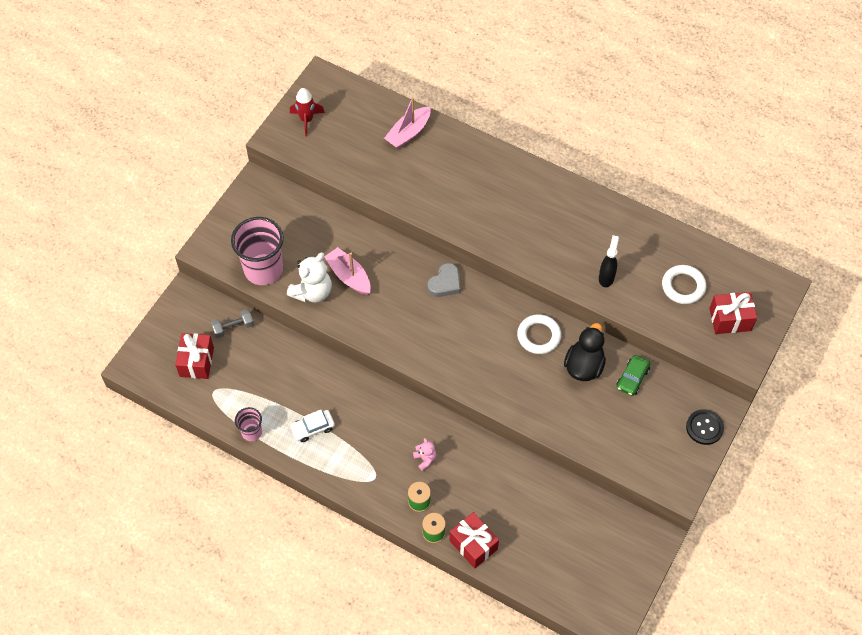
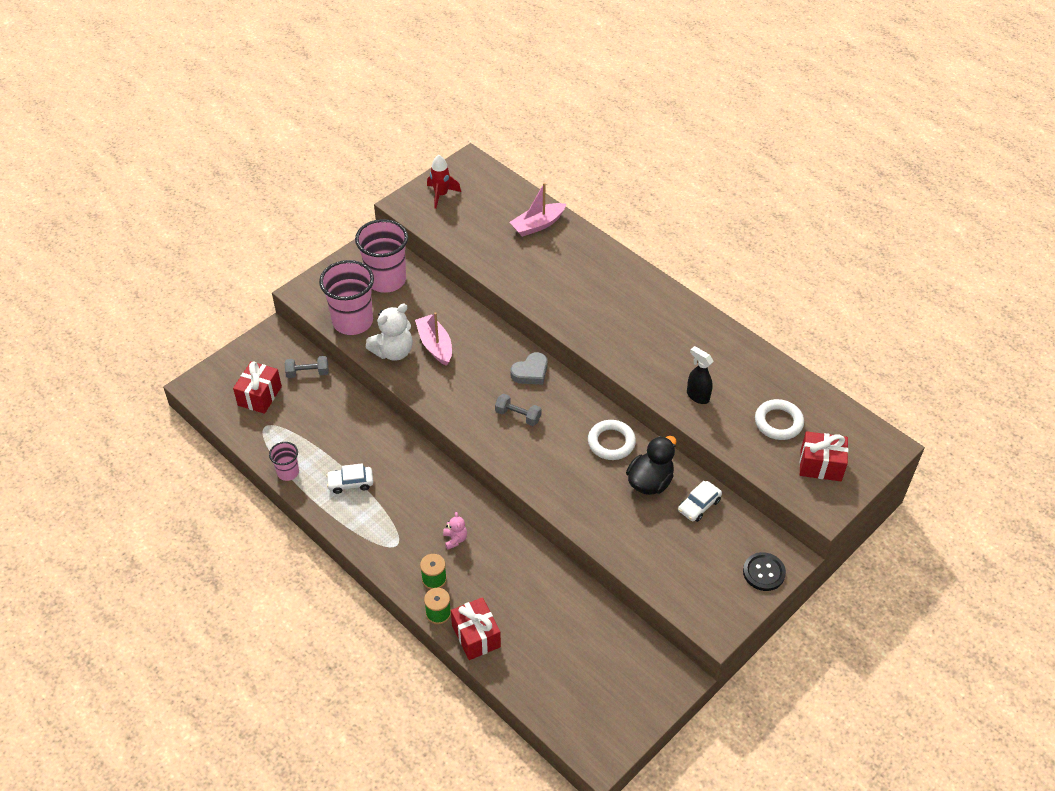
camera: 15 degrees right, 10 degrees down
black spray bottle [599,235,619,287] -> black spray bottle turned 75 degrees counterclockwise [687,346,714,404]
green car [616,355,650,396] -> white car [678,481,722,522]
none -> pink cup [355,219,408,293]
none -> grey dumbbell [495,394,541,426]

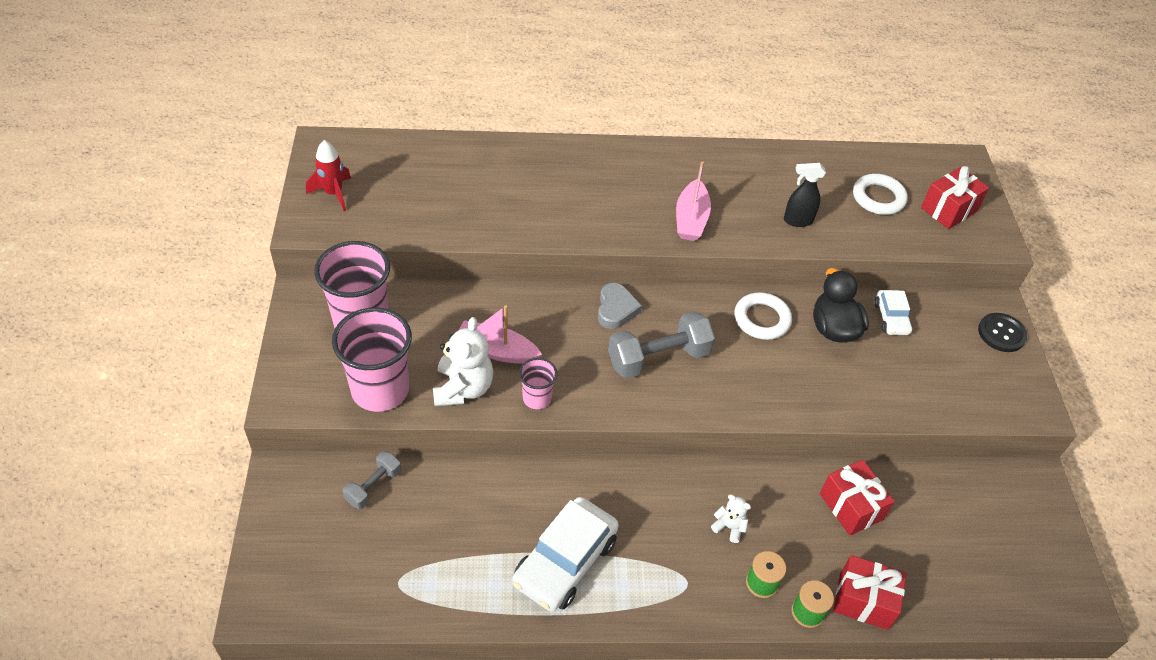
camera: 50 degrees left, 0 degrees up
red gift [233,361,282,414] -> red gift moved to [820,460,895,536]
pink cup [269,442,299,481] -> pink cup moved to [519,358,558,409]
white car [326,463,373,494] -> white car [512,497,619,612], size x1.87
pink teddy bear [443,512,467,550] -> white teddy bear [711,494,751,543]
grey dumbbell [495,394,541,426] -> grey dumbbell [608,311,715,378], size x1.76
pink boat [510,183,566,237] -> pink boat moved to [676,161,711,241]

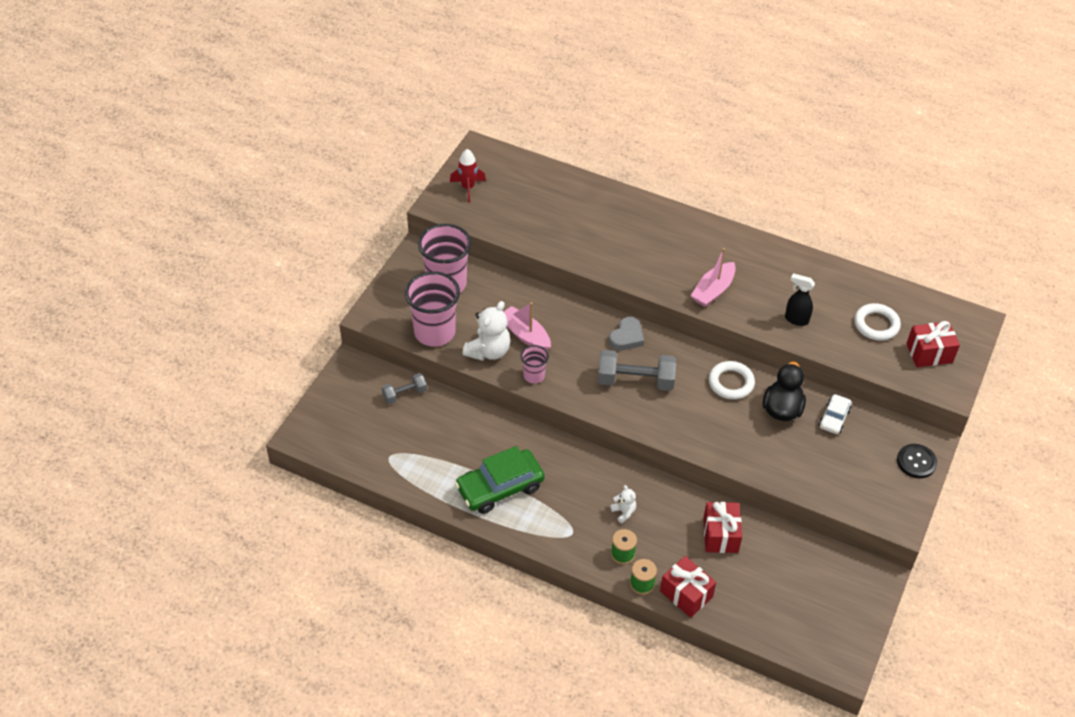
camera: 30 degrees right, 0 degrees up
white car [512,497,619,612] -> green car [455,446,545,514]

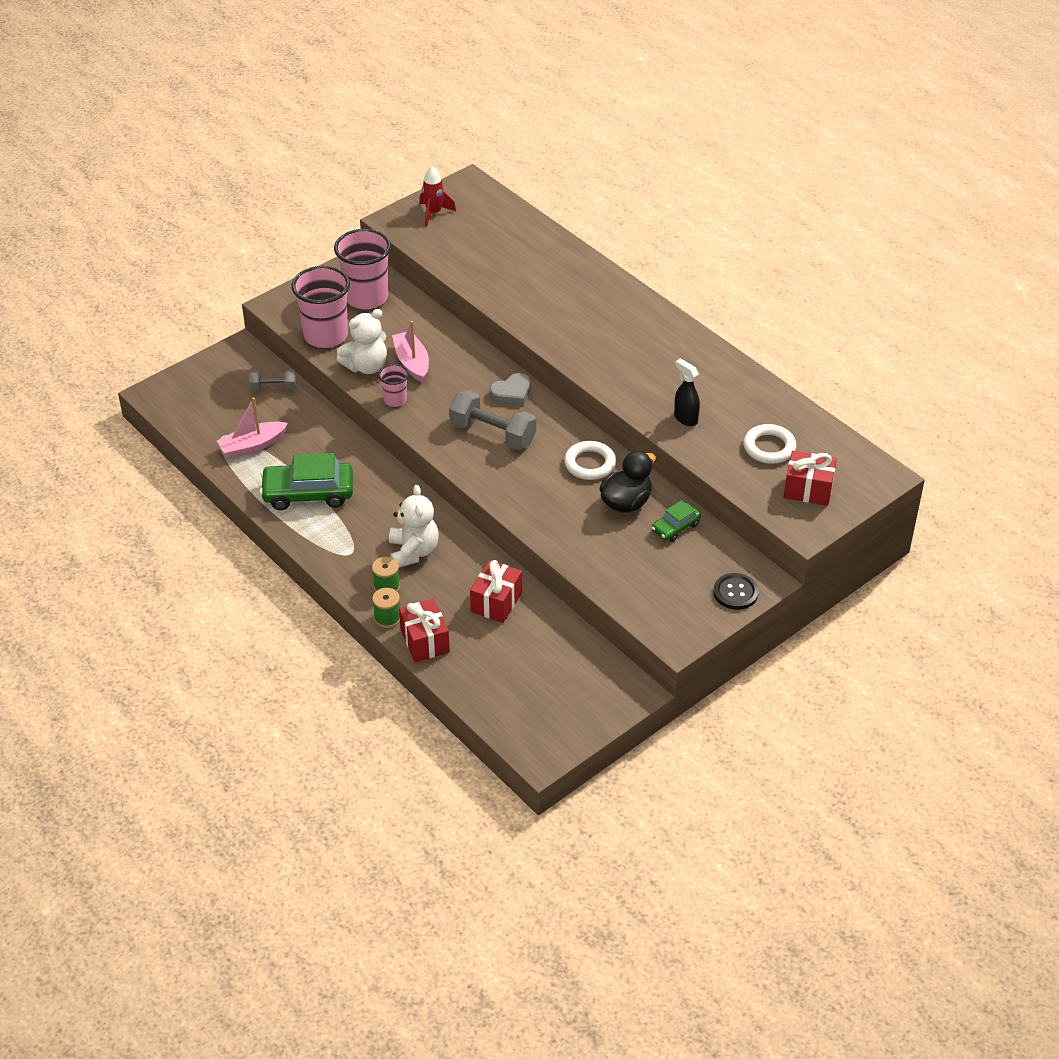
camera: 25 degrees right, 5 degrees down
white teddy bear [610,485,636,523] -> white teddy bear [389,485,439,568], size x1.97
pink boat [690,248,736,307] -> pink boat moved to [217,398,288,458]
white car [819,394,851,434] -> green car [652,500,701,542]

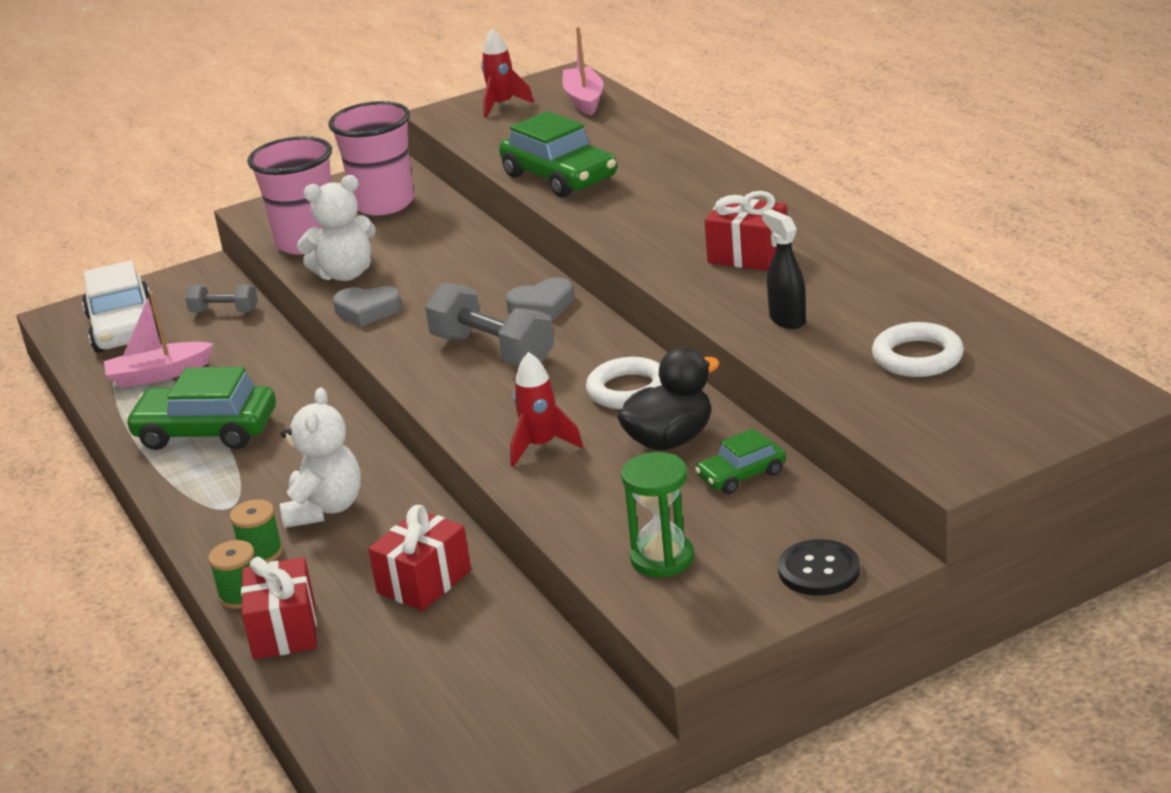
camera: 15 degrees right, 15 degrees down
pink cup [378,364,409,407] -> grey heart [333,286,402,327]
pink boat [392,321,429,382] -> pink boat moved to [562,27,604,115]
red gift [784,451,837,506] -> red gift moved to [705,191,787,271]
none -> white car [82,260,160,353]
none -> green car [499,111,617,198]
none -> red rocket [510,352,583,467]
none -> green hourglass [621,452,694,577]

